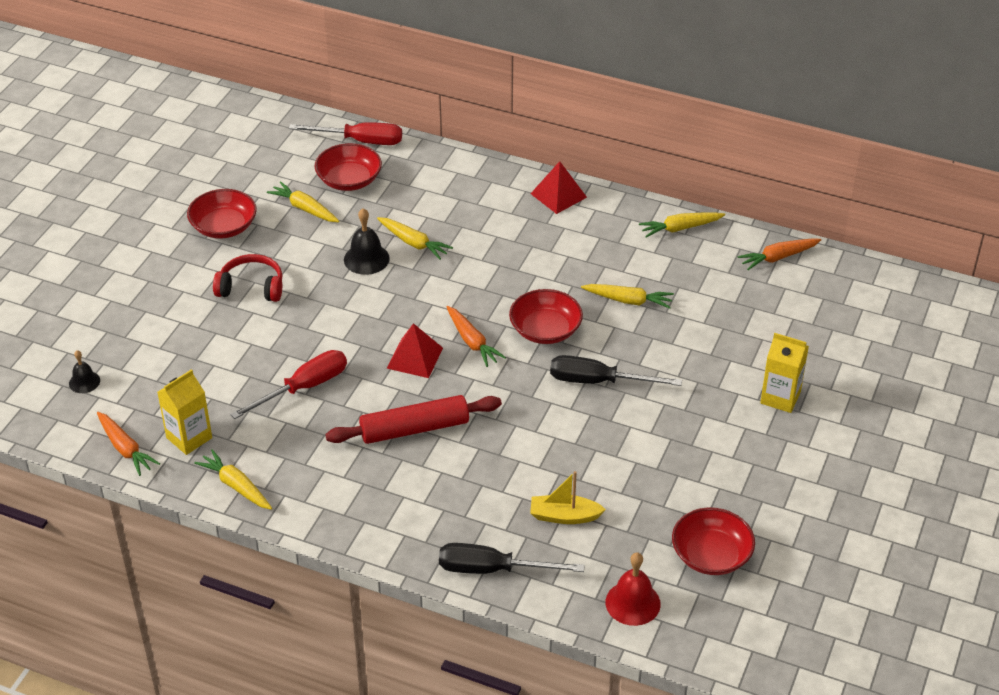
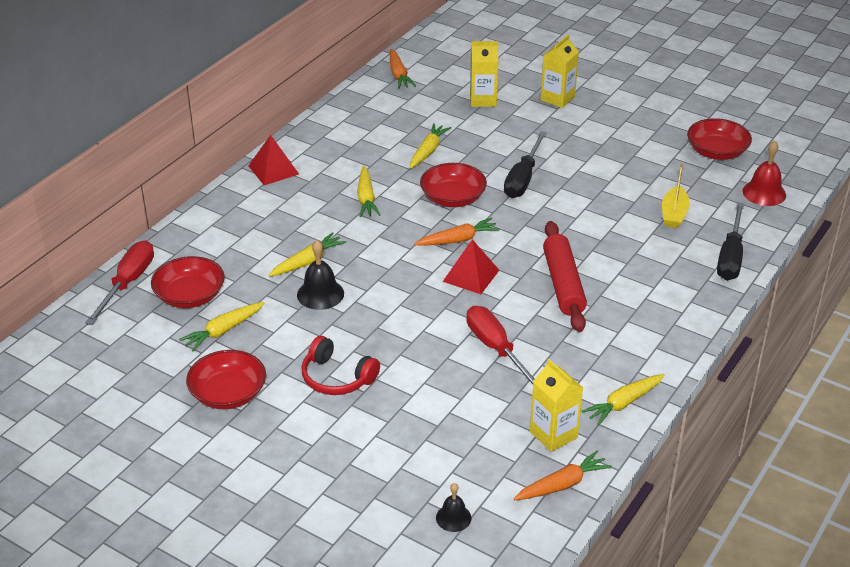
camera: 80 degrees left, 5 degrees down
red headphones [213,254,282,302] -> red headphones turned 75 degrees counterclockwise [302,336,380,395]
yellow carrot [639,213,725,238] -> yellow carrot moved to [357,166,380,217]
none -> yellow carton [470,41,498,107]

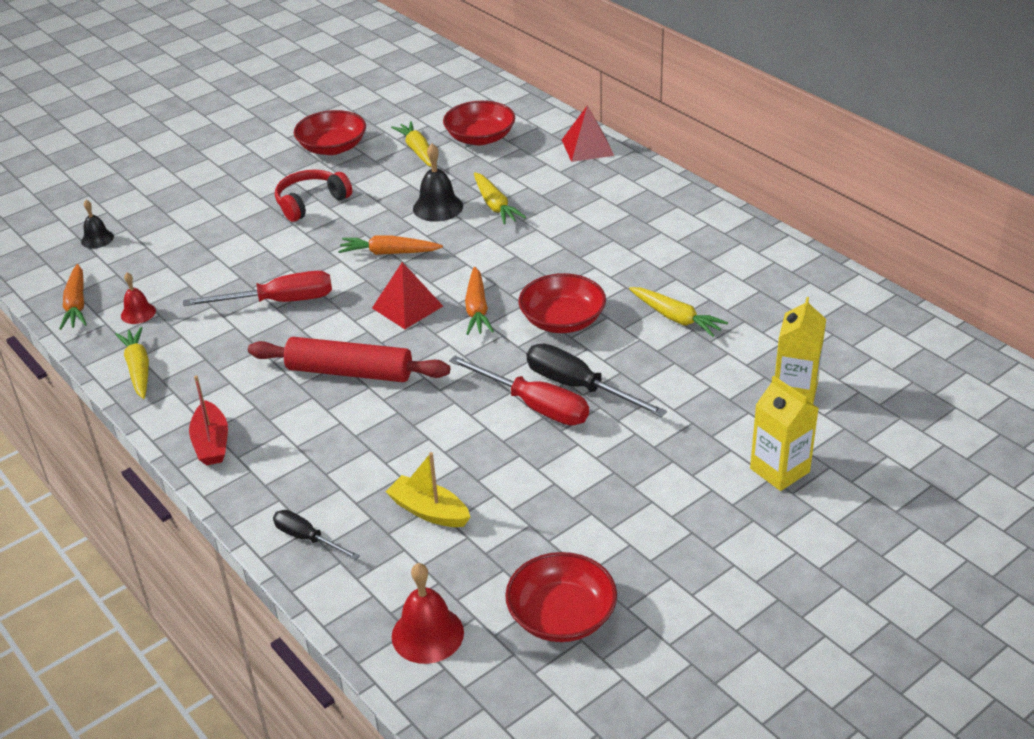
camera: 110 degrees right, 0 degrees up
red screwdriver [85,241,154,325] -> red screwdriver moved to [449,356,589,425]
red pyramid [248,135,299,185] -> red pyramid moved to [562,105,614,162]
yellow carrot [357,166,380,217] -> none
orange carrot [390,49,416,89] -> orange carrot moved to [338,235,443,255]
yellow carton [530,359,583,452] -> red bell [121,272,156,324]
black screwdriver [717,202,744,281] -> black screwdriver [273,510,360,560], size x0.59
none -> red boat [189,375,228,465]

